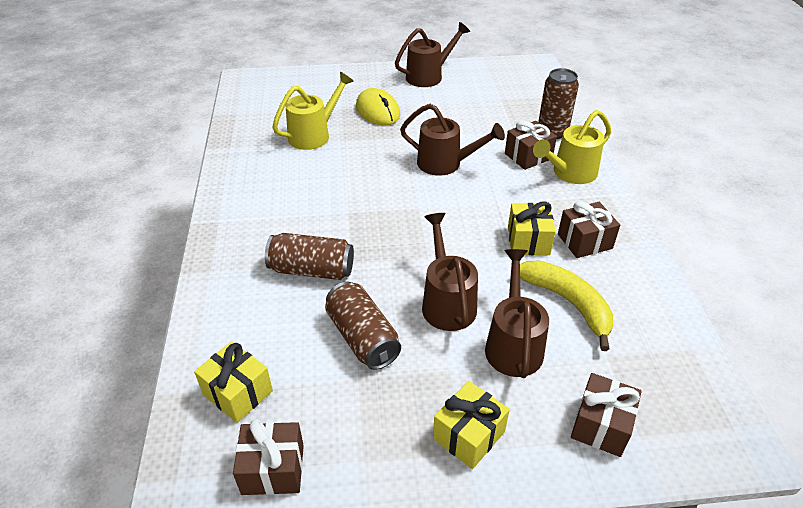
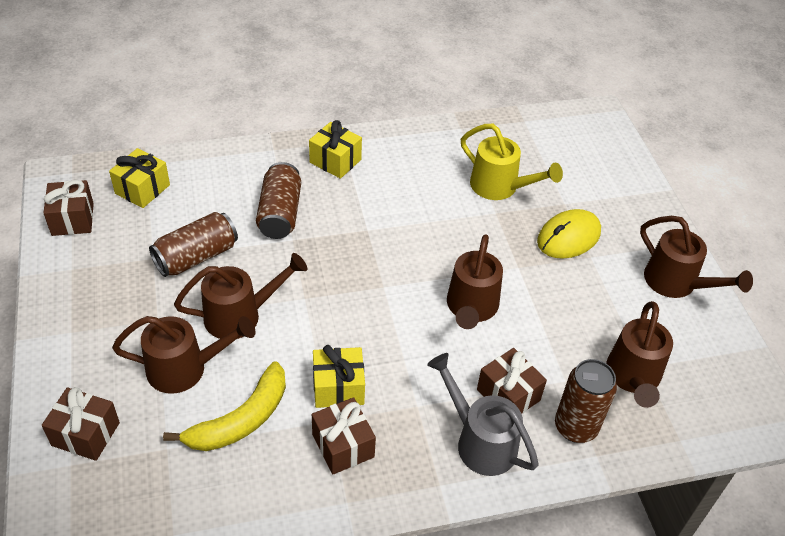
camera: 80 degrees right, 5 degrees up
yellow gift [433,381,510,469] -> yellow gift moved to [309,120,362,179]
yellow watering can [533,110,611,184] -> grey watering can [427,353,539,476]
none -> brown watering can [606,301,673,408]

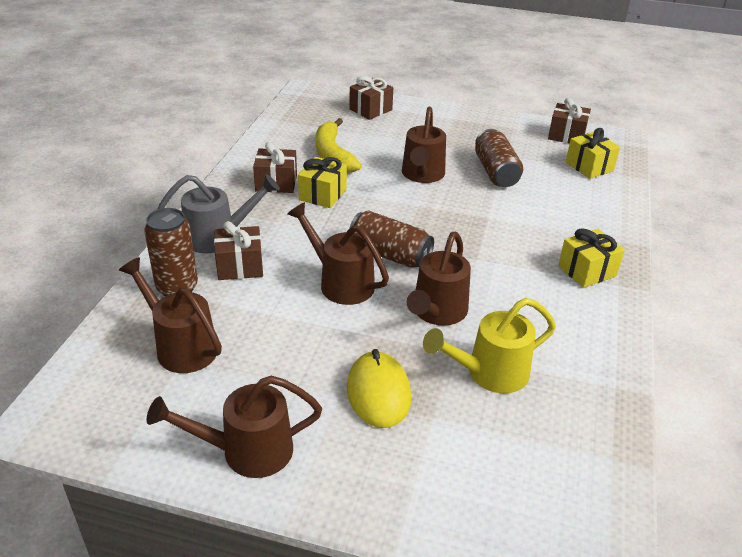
camera: 120 degrees right, 10 degrees down
brown watering can [112,316,255,394] -> brown watering can moved to [407,232,471,326]
brown can [256,162,301,239] -> brown can moved to [349,210,434,268]

